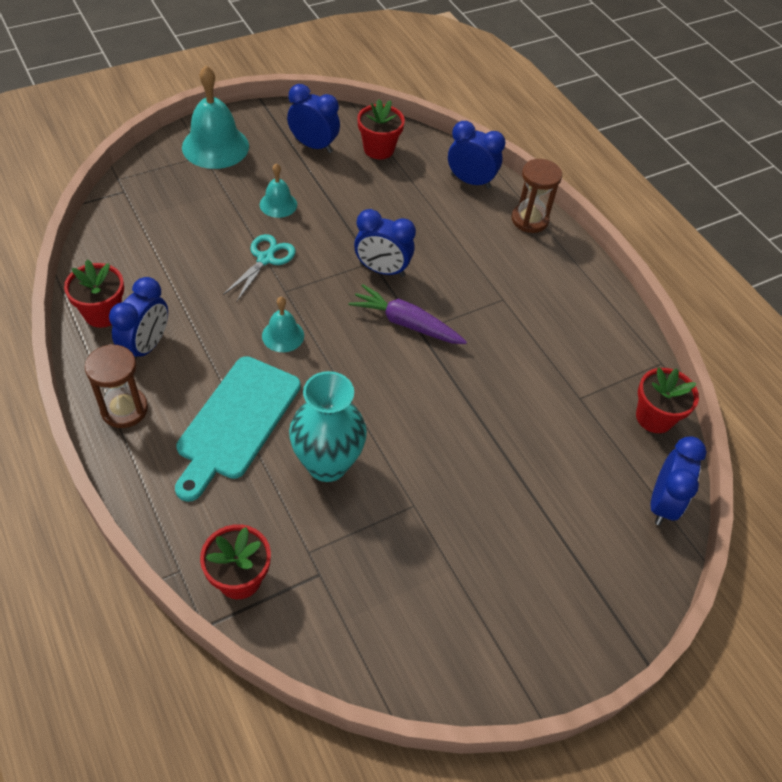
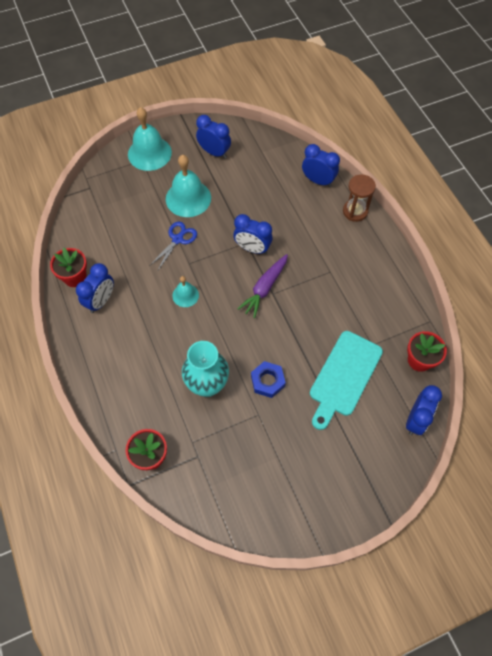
camera: 10 degrees right, 10 degrees up
brown hourglass [85,344,148,428] -> none
turquoise cutting board [175,356,301,502] -> turquoise cutting board moved to [310,331,383,430]
turquoise scissors [223,234,296,302] -> blue scissors [149,222,197,270]
turquoise bell [260,163,297,218] -> turquoise bell [166,155,211,217], size x1.86
purple carrot [349,284,467,344] -> purple carrot turned 90 degrees counterclockwise [237,254,288,318]
red flower pot [357,99,405,159] -> none
none -> blue nut [251,361,286,398]

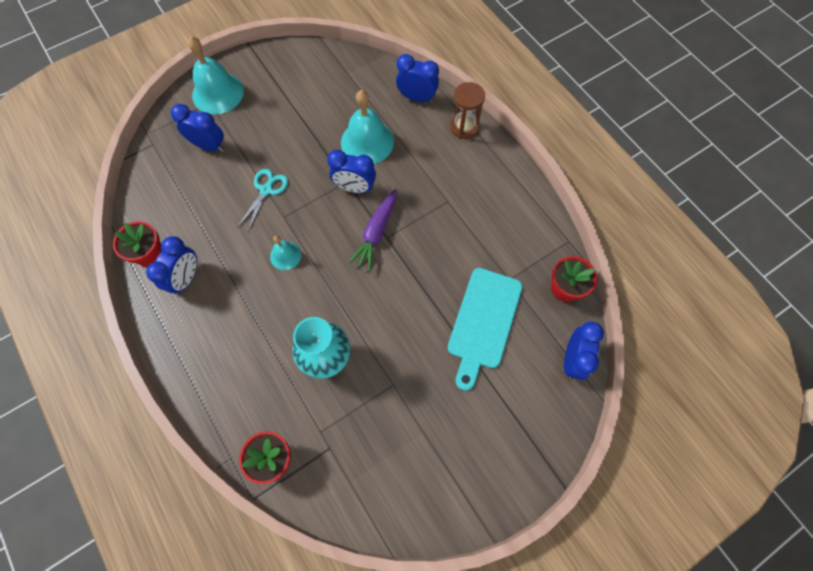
camera: 10 degrees left, 5 degrees up
blue scissors [149,222,197,270] -> turquoise scissors [237,169,288,231]
turquoise bell [166,155,211,217] -> turquoise bell moved to [341,90,394,164]
blue clock [196,115,231,159] -> blue clock moved to [171,104,224,152]
blue nut [251,361,286,398] -> none

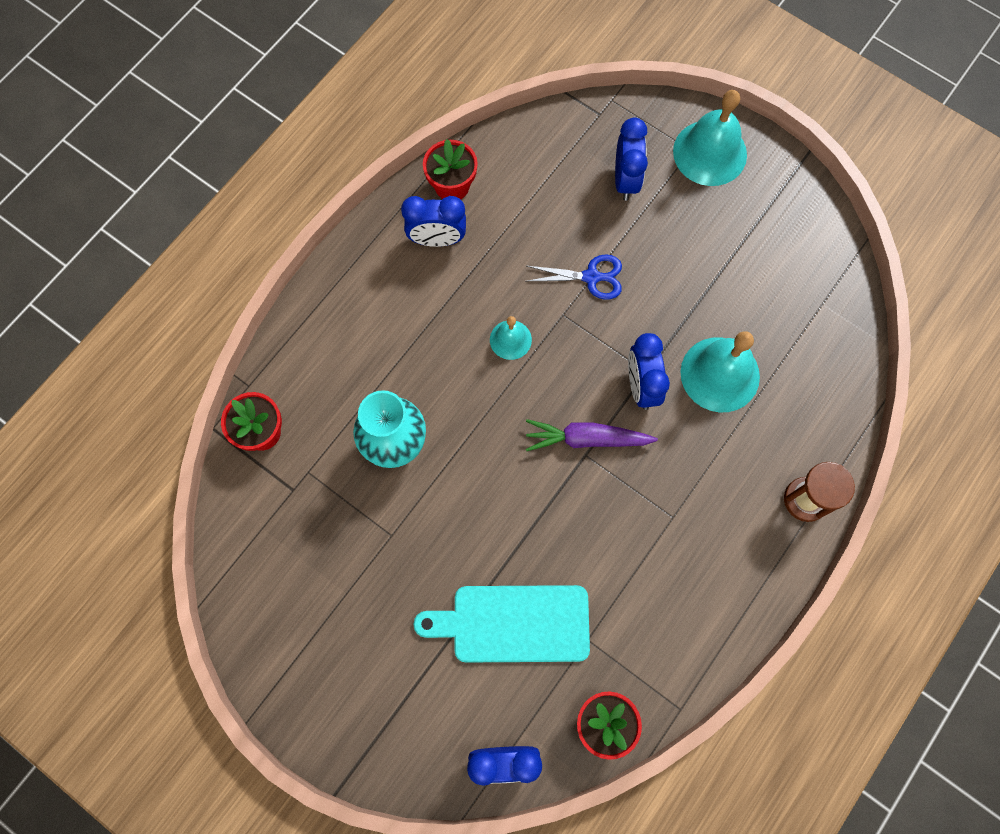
camera: 70 degrees right, 5 degrees up
turquoise scissors [237,169,288,231] -> blue scissors [527,254,622,300]
blue clock [396,54,439,103] -> none

